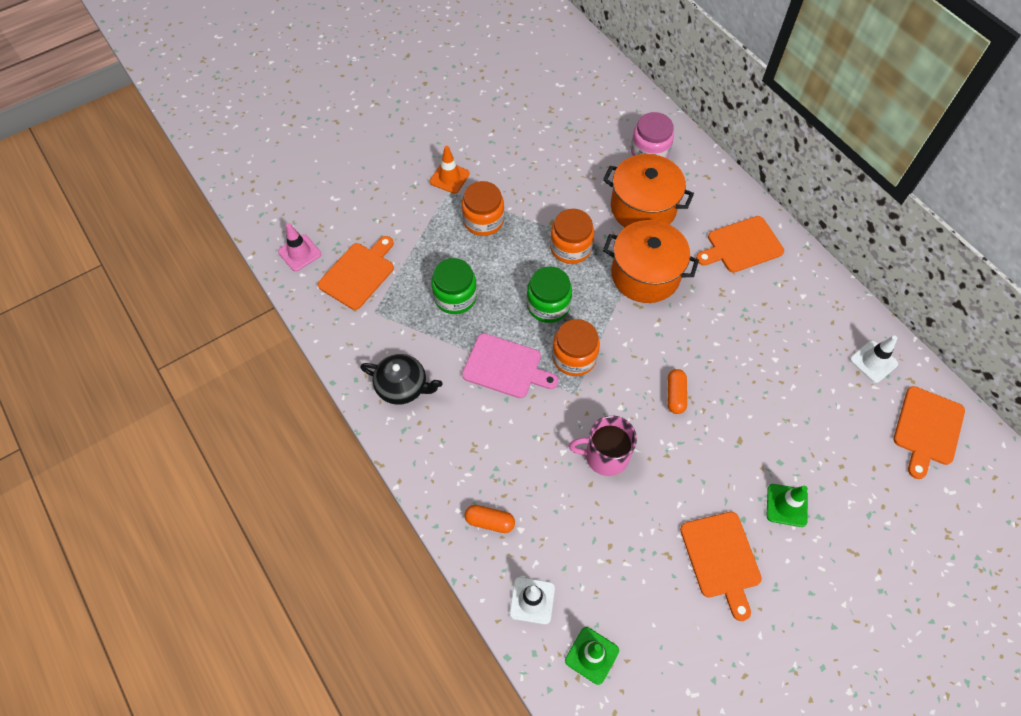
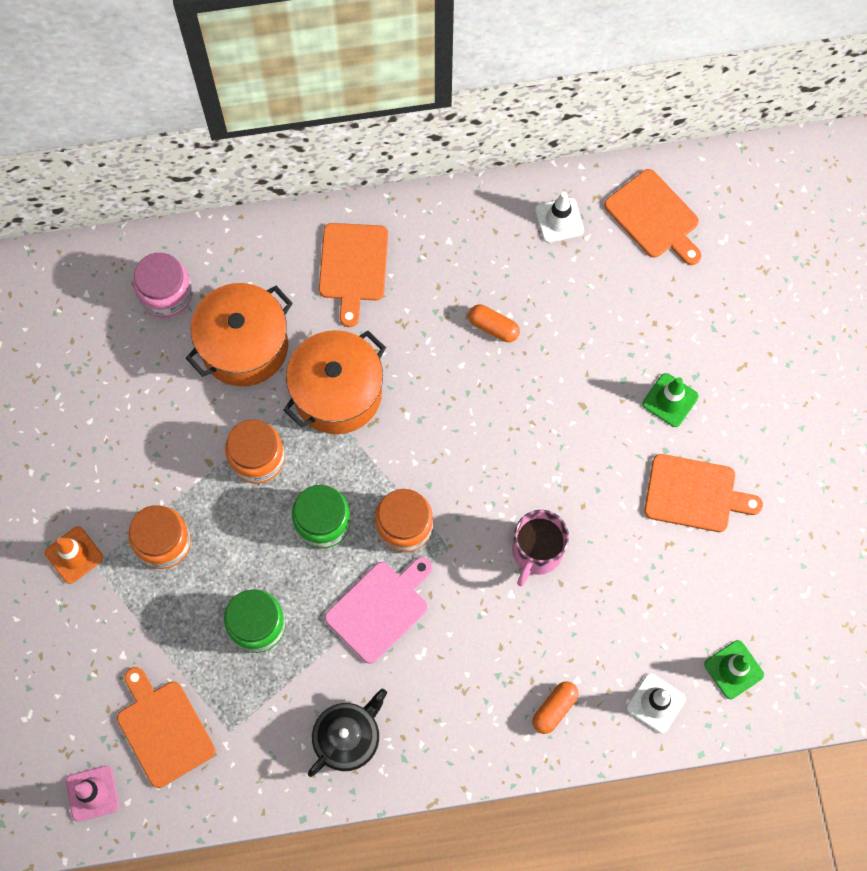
camera: 65 degrees left, 10 degrees up
orange capsule [667,369,687,414] -> orange capsule moved to [468,305,520,342]

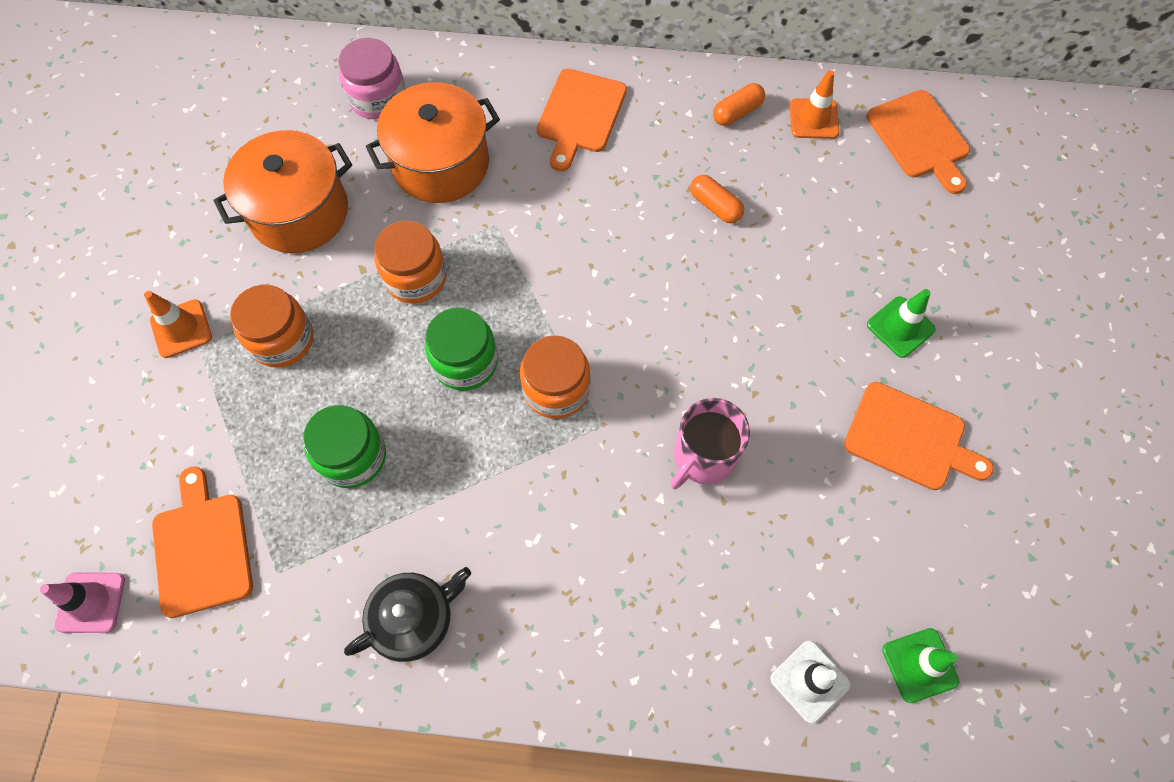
camera: 15 degrees right, 5 degrees down
orange pot [284,330,386,434] -> orange pot moved to [213,130,352,253]
pink cutting board [325,557,432,664] -> none
orange capsule [532,681,579,734] -> orange capsule moved to [713,83,765,126]
white traffic cone [535,192,584,243] -> orange traffic cone [790,70,839,139]

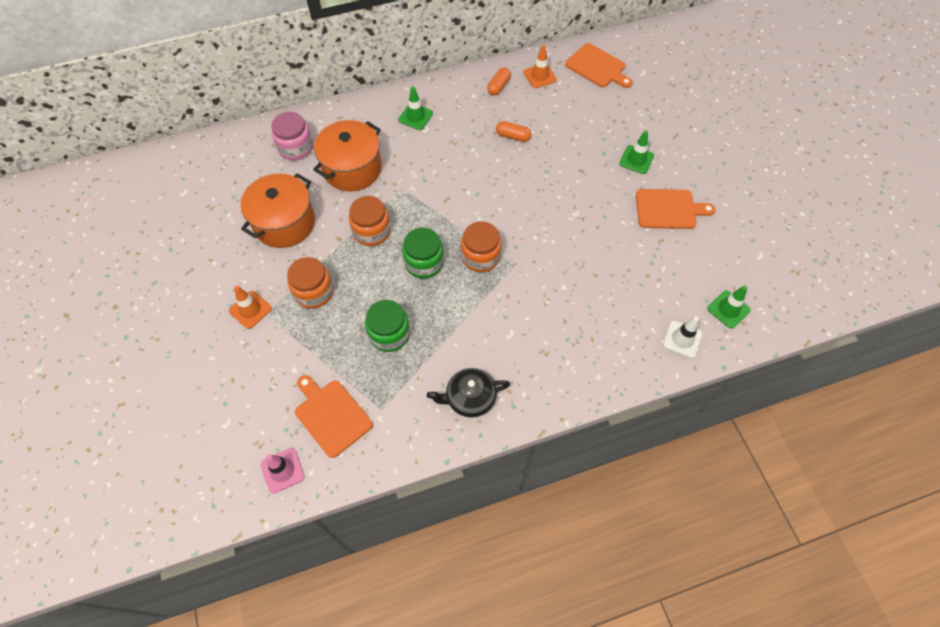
camera: 25 degrees left, 5 degrees down
black teapot [344,567,471,662] -> black teapot turned 135 degrees counterclockwise [427,368,510,417]
orange cutting board [537,68,627,172] -> green traffic cone [398,86,433,130]
pink mug [670,398,750,489] -> none

